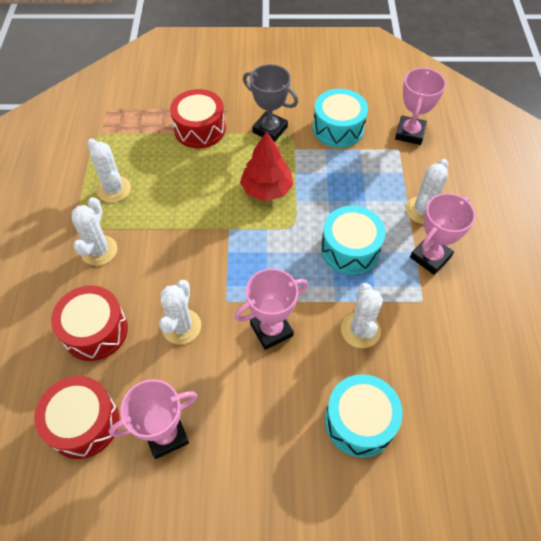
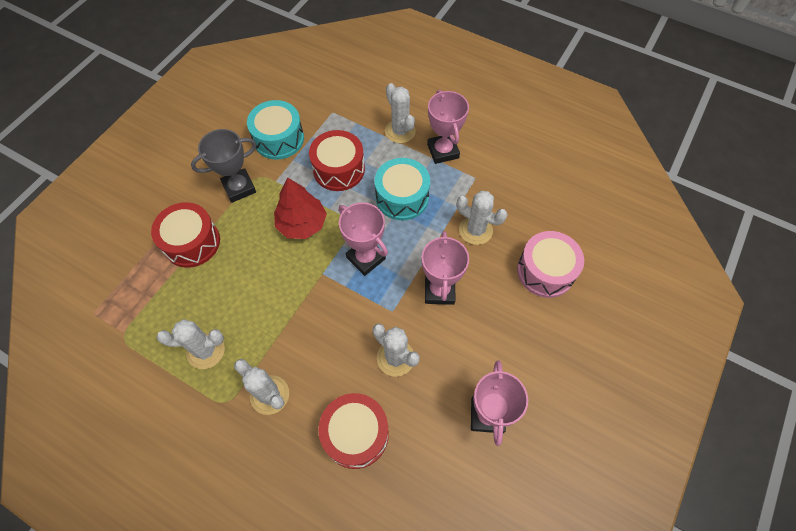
camera: 60 degrees left, 5 degrees up
red drum [34,376,119,459] -> red drum moved to [309,130,365,191]
turquoise drum [325,374,403,457] -> pink drum [517,231,584,298]
pink trophy [395,68,446,145] -> pink trophy moved to [339,203,388,276]

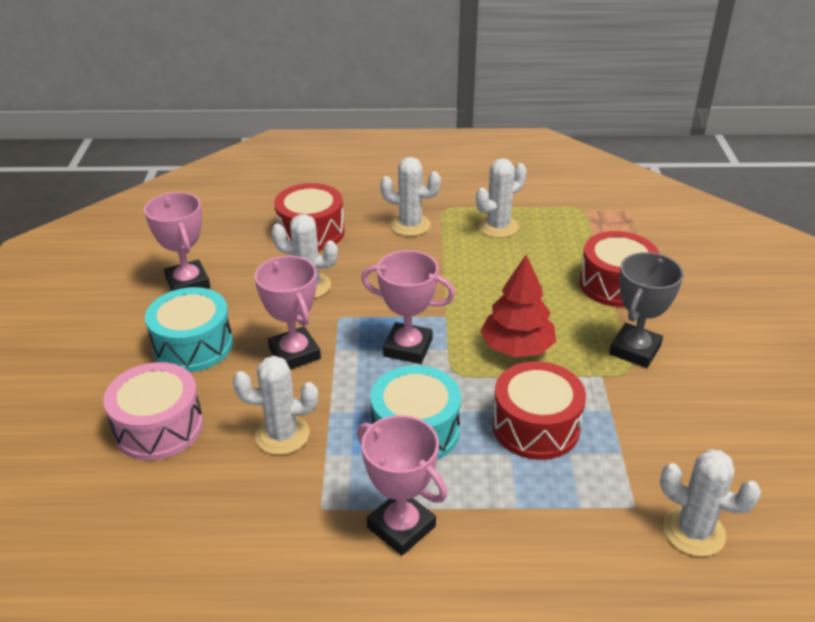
camera: 150 degrees right, 25 degrees down
turquoise drum [247,100,304,160] -> turquoise drum moved to [145,287,233,372]
white cactus [385,83,416,143] -> white cactus moved to [660,449,761,557]

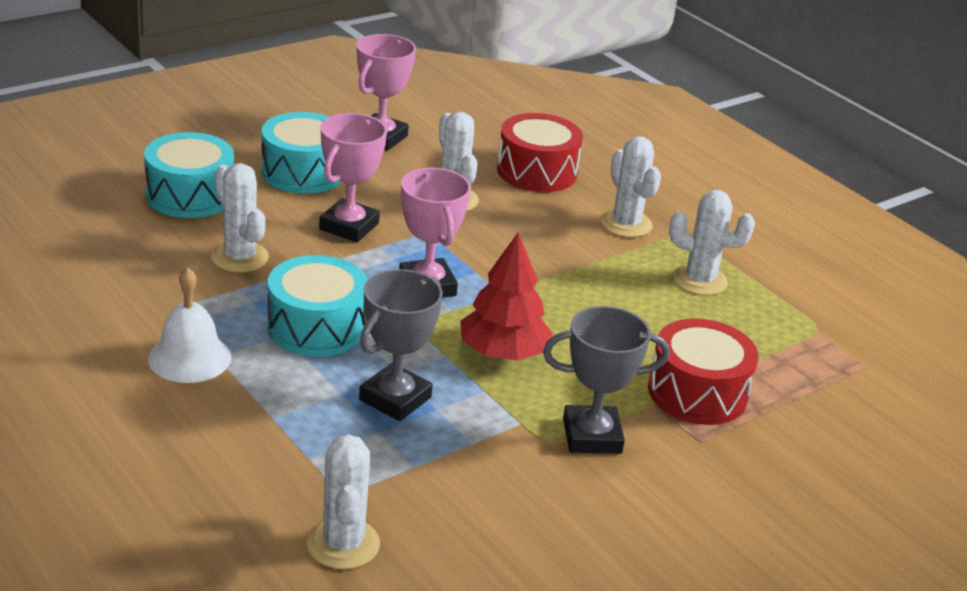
camera: 50 degrees right, 5 degrees down
pink drum [103,362,203,461] -> turquoise drum [144,132,234,218]
pink trophy [357,415,447,555] -> white bell [148,267,231,383]
red drum [492,361,586,460] -> grey trophy [359,269,443,421]

